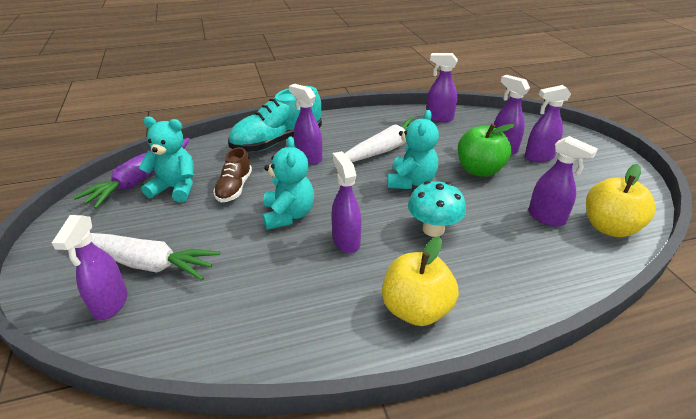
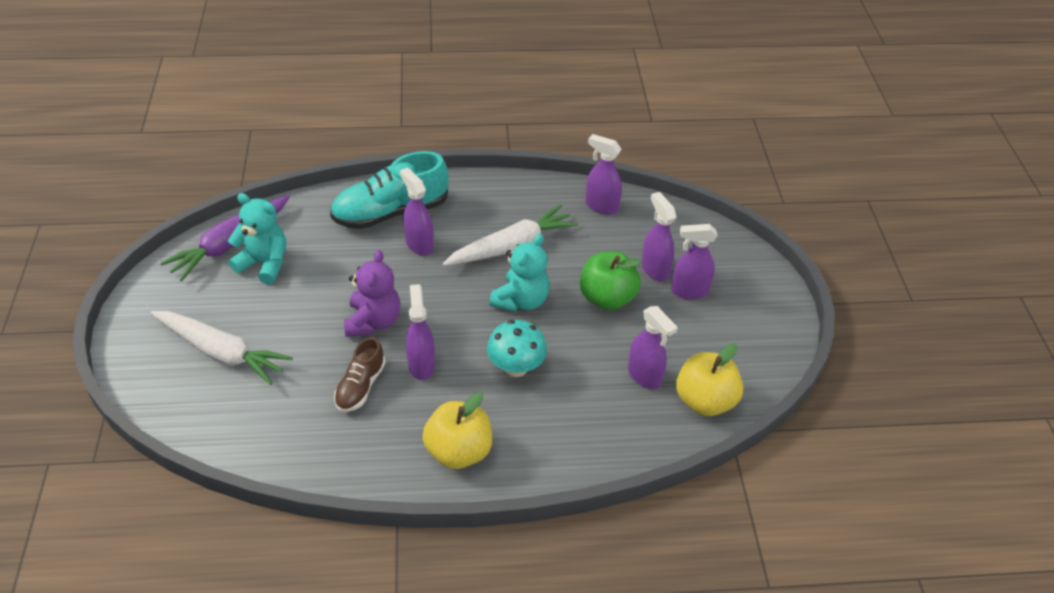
camera: 10 degrees right, 10 degrees up
purple spray bottle [52,215,128,321] -> none
brown shoe [213,147,252,202] -> brown shoe moved to [334,337,386,412]
turquoise teddy bear [263,137,314,230] -> purple teddy bear [344,250,400,337]

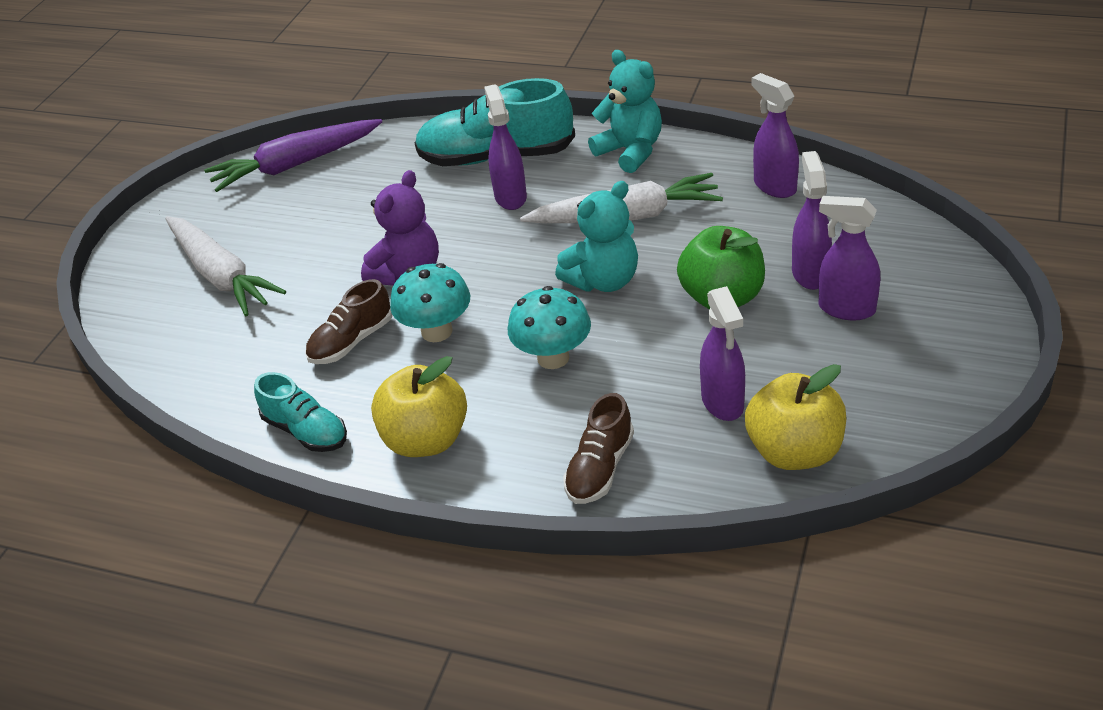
camera: 30 degrees right, 5 degrees down
turquoise teddy bear [228,193,286,284] -> turquoise teddy bear moved to [588,50,662,173]
purple spray bottle [406,284,435,380] -> turquoise mushroom [390,263,470,342]
none -> turquoise shoe [254,372,347,452]
none -> brown shoe [563,393,634,504]

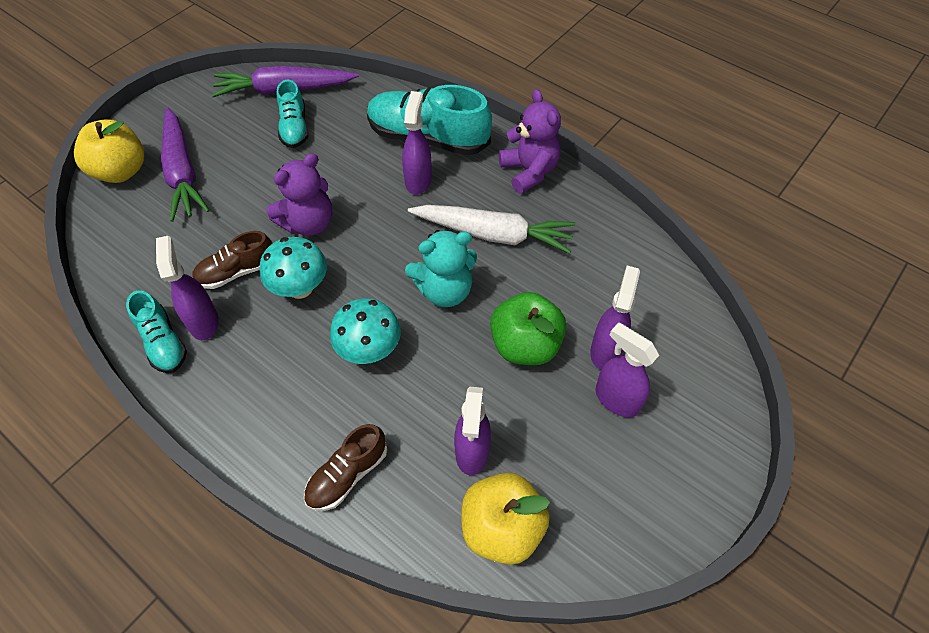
camera: 15 degrees right, 15 degrees up
white carrot [165,216,286,316] -> purple carrot [161,107,210,222]
yellow apple [371,356,467,457] -> yellow apple moved to [74,119,144,183]
turquoise teddy bear [588,50,662,173] -> purple teddy bear [499,89,561,194]
purple spray bottle [751,73,799,198] -> purple spray bottle moved to [156,236,219,340]
none -> turquoise shoe [277,80,308,148]

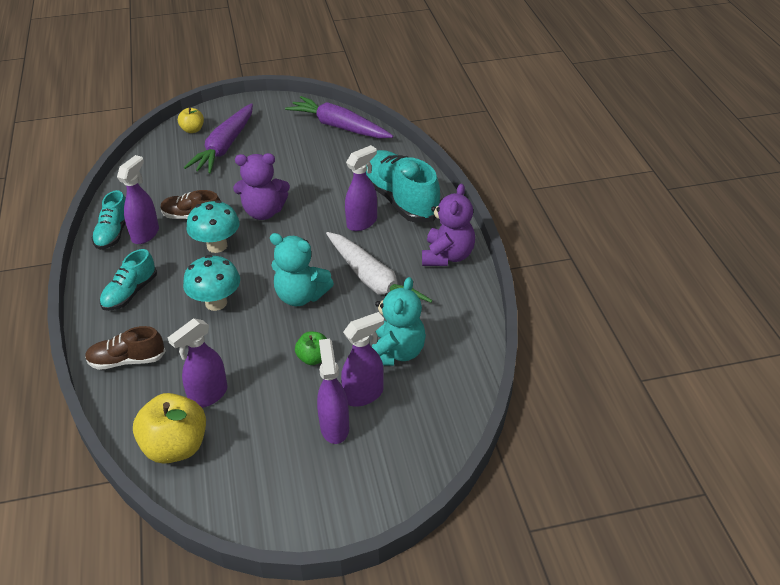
camera: 40 degrees right, 15 degrees down
yellow apple [74,119,144,183] -> yellow apple [178,108,204,133], size x0.54
turquoise shoe [277,80,308,148] -> turquoise shoe moved to [100,249,157,311]
green apple [490,292,566,365] -> green apple [295,331,327,365], size x0.54
none -> turquoise teddy bear [372,277,426,366]

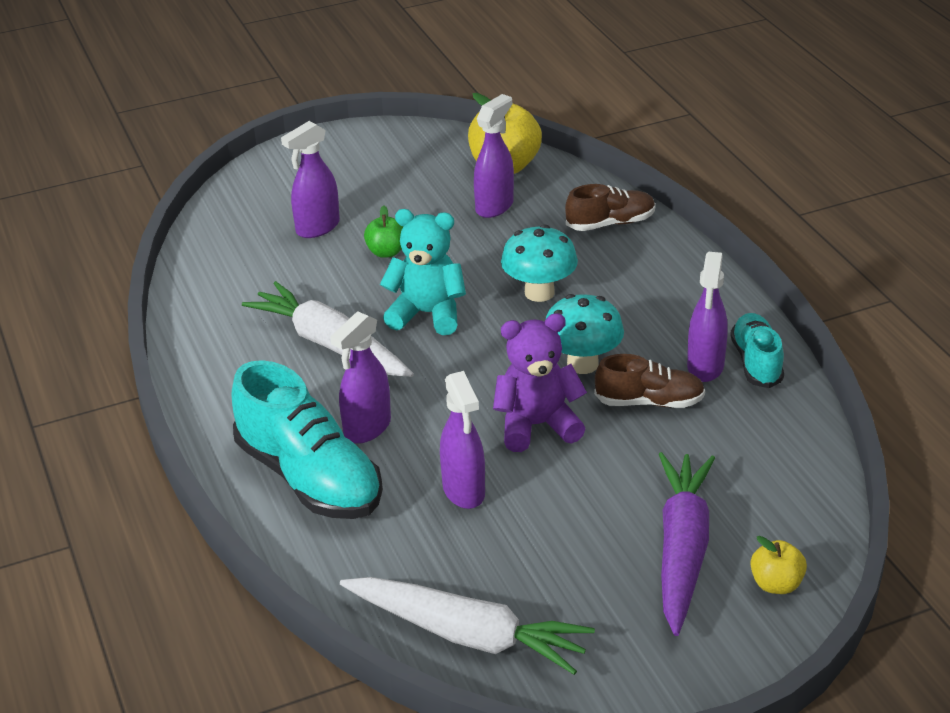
camera: 170 degrees right, 5 degrees down
turquoise shoe [100,249,157,311] -> none
purple carrot [285,96,393,138] -> white carrot [340,577,595,675]
purple spray bottle [317,339,349,444] -> purple spray bottle moved to [440,371,485,509]
turquoise teddy bear [372,277,426,366] -> none
purple teddy bear [422,184,475,266] -> none

